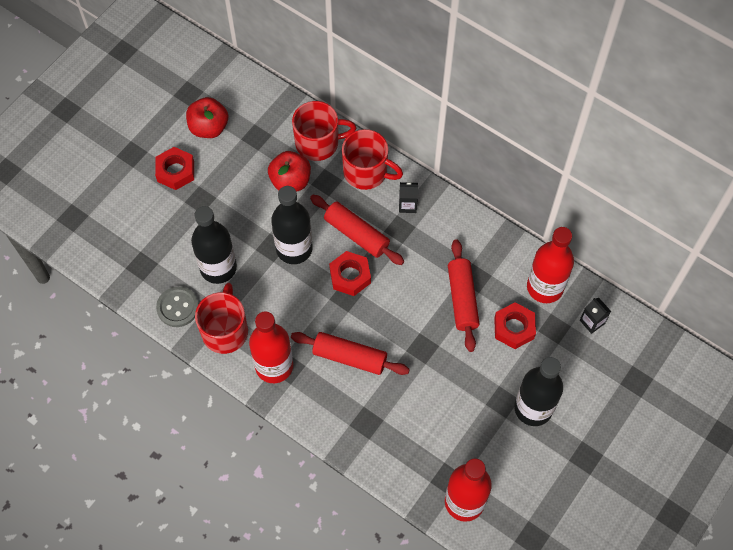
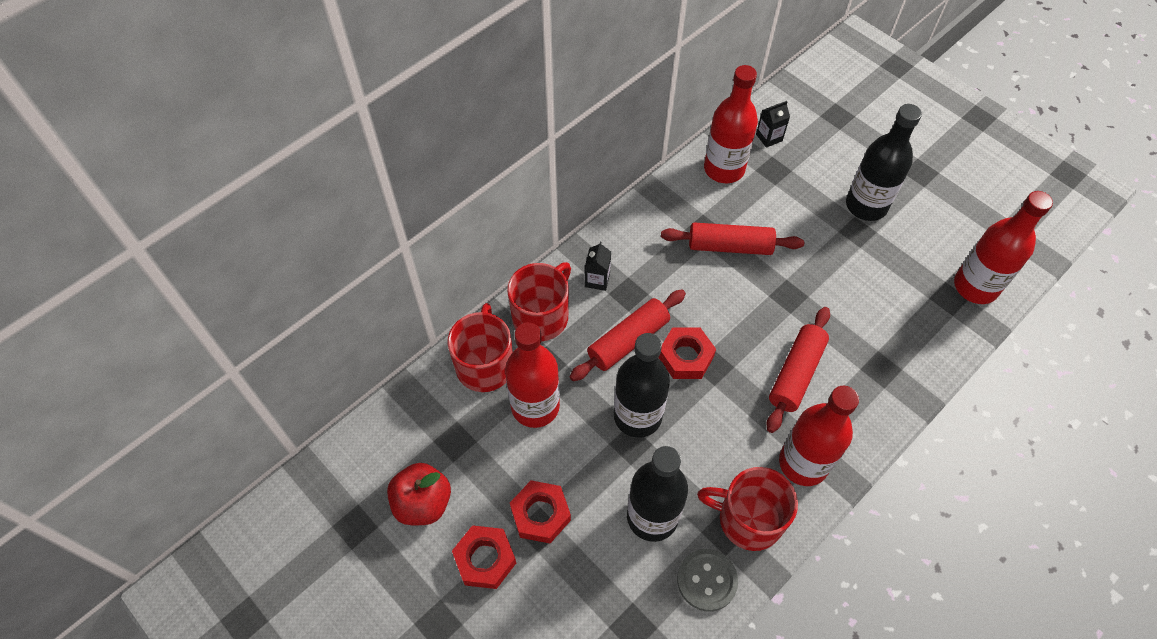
camera: 80 degrees left, 5 degrees down
red apple [268,151,311,192] -> red bottle [505,322,560,428]
red nut [494,302,536,349] -> red nut moved to [510,480,571,543]

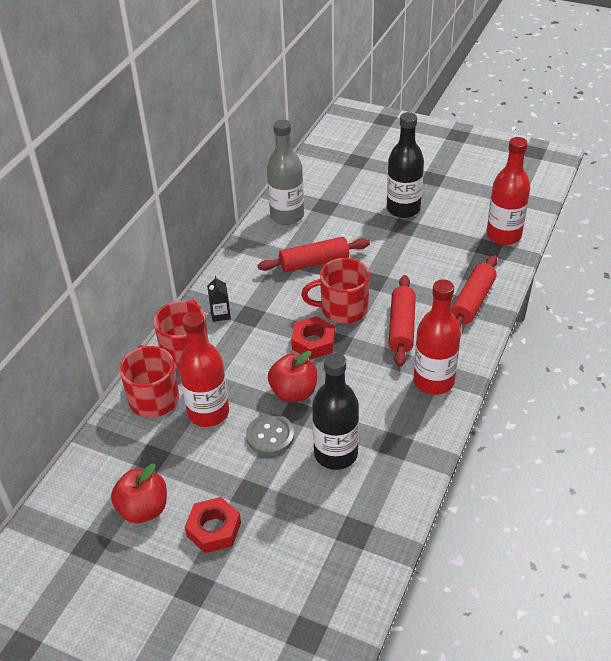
camera: 20 degrees left, 15 degrees down
red nut [510,480,571,543] -> none
red rolling pin [570,290,686,381] -> red rolling pin moved to [451,255,497,328]
black bottle [614,333,670,438] -> red apple [268,351,317,402]
grey button [677,549,738,612] -> grey button moved to [246,414,294,456]
red mug [697,467,798,551] -> red mug moved to [301,258,370,323]
red bottle [704,65,758,183] -> grey bottle [267,119,304,225]
black carton [756,101,790,148] -> none

